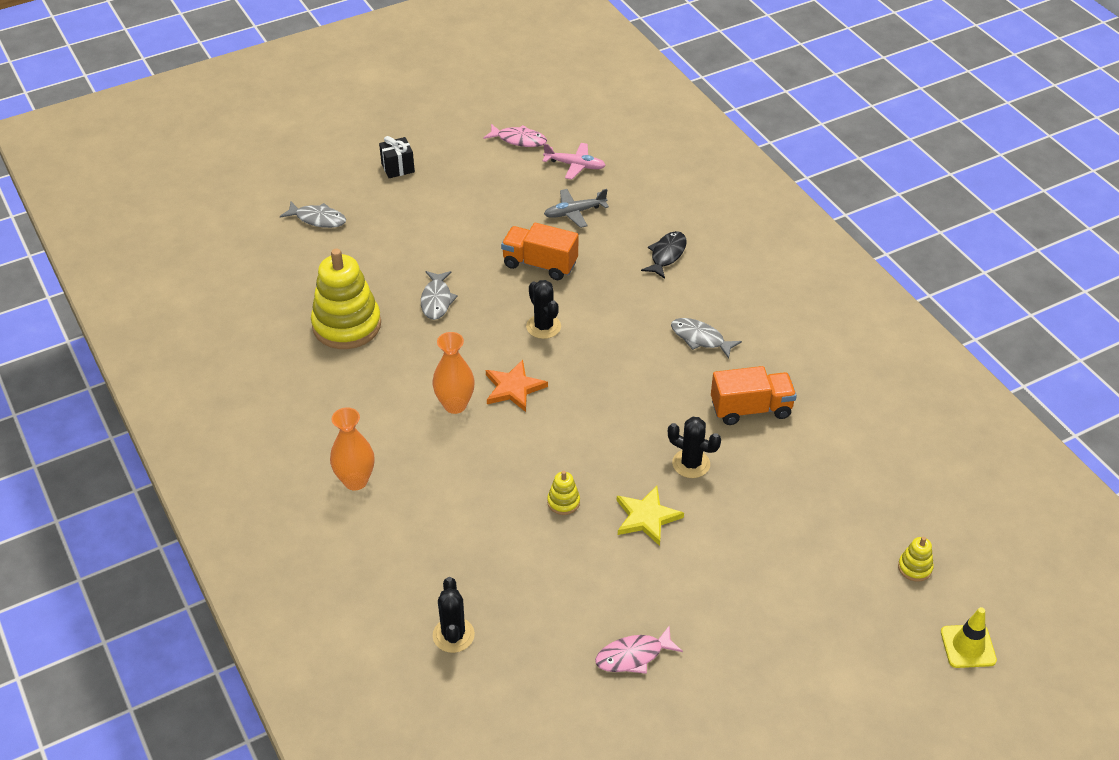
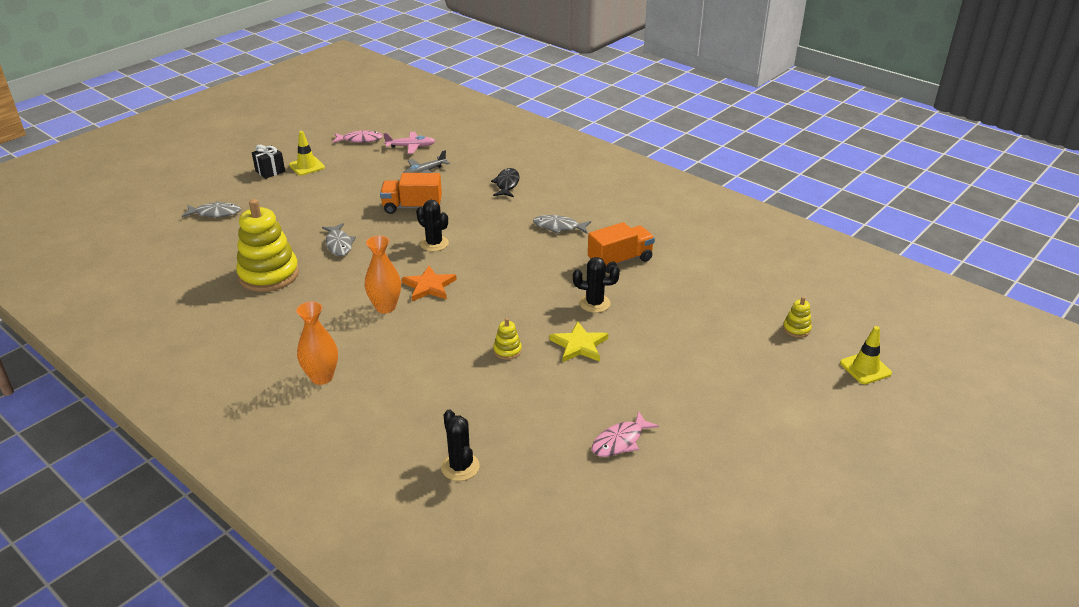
camera: 20 degrees left, 10 degrees down
none -> yellow traffic cone [289,131,325,176]

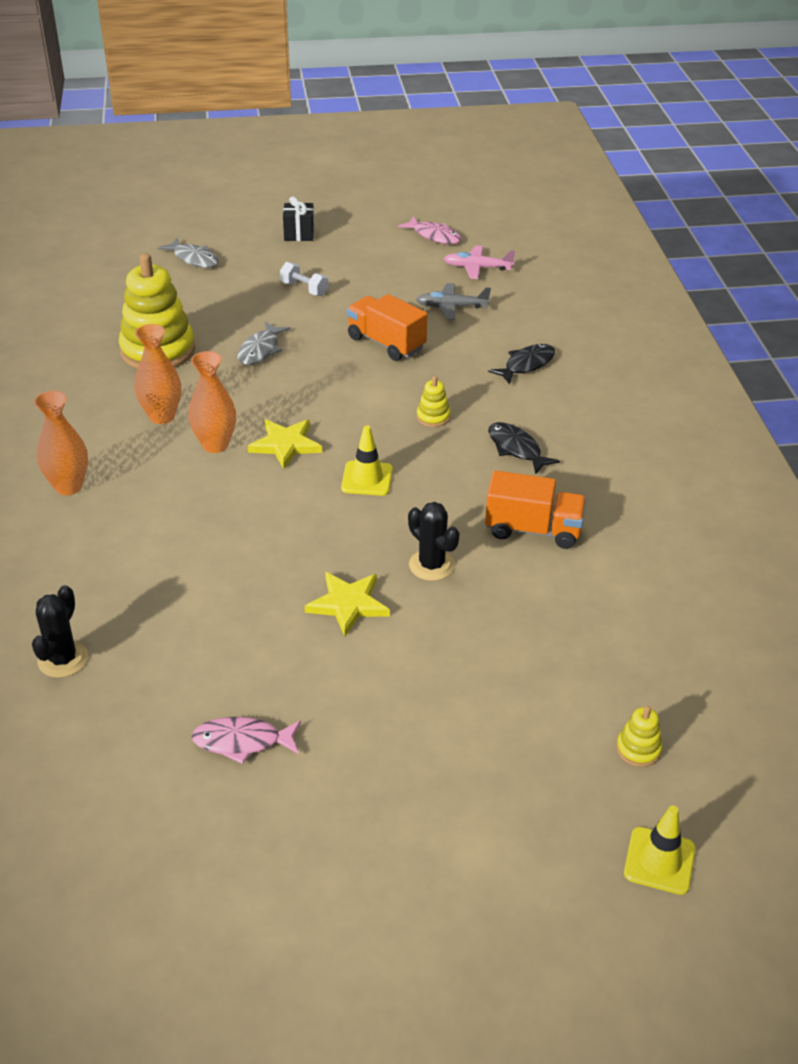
camera: 40 degrees right, 5 degrees up
yellow traffic cone [289,131,325,176] -> yellow traffic cone moved to [341,425,393,496]
pink plane [383,132,435,154] -> pink plane turned 150 degrees clockwise [444,246,515,279]
orange star [402,266,457,301] -> yellow star [248,420,322,469]
black cactus [416,200,449,251] -> none
yellow stacking toy [493,318,522,360] -> yellow stacking toy moved to [417,376,450,427]
grey fish [533,215,591,234] -> black fish [488,422,560,475]
none -> orange vase [134,324,181,424]
none -> white dumbbell [280,262,328,296]

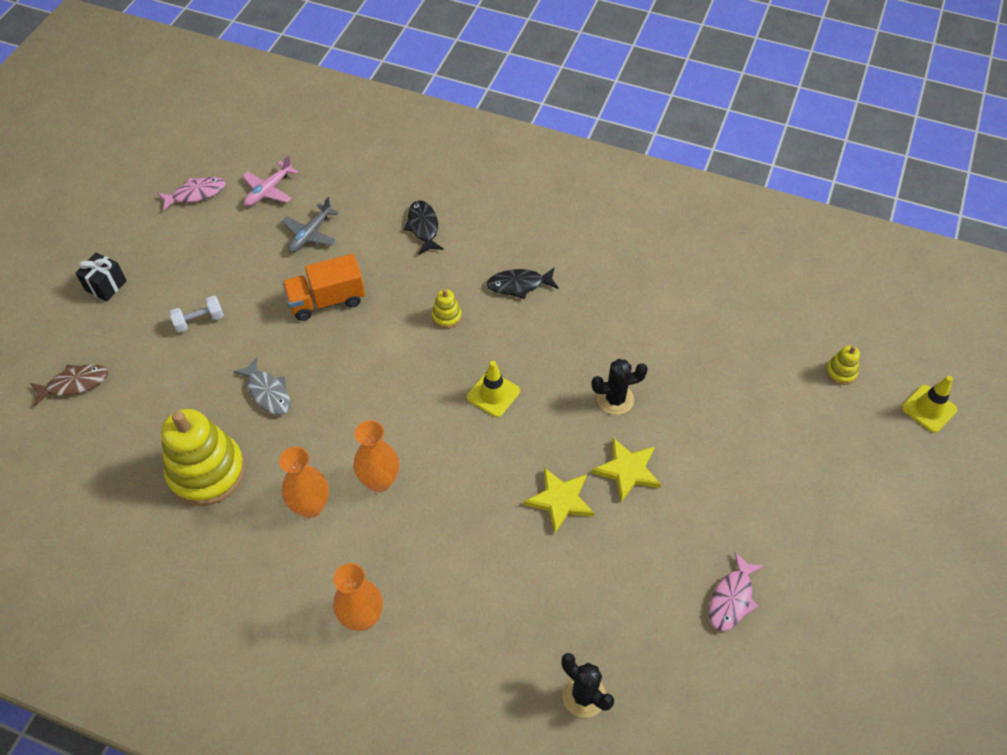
camera: 60 degrees left, 15 degrees up
grey fish [158,238,218,268] -> brown fish [30,364,108,407]
yellow star [248,420,322,469] -> yellow star moved to [524,467,594,534]
orange truck [485,470,587,549] -> none

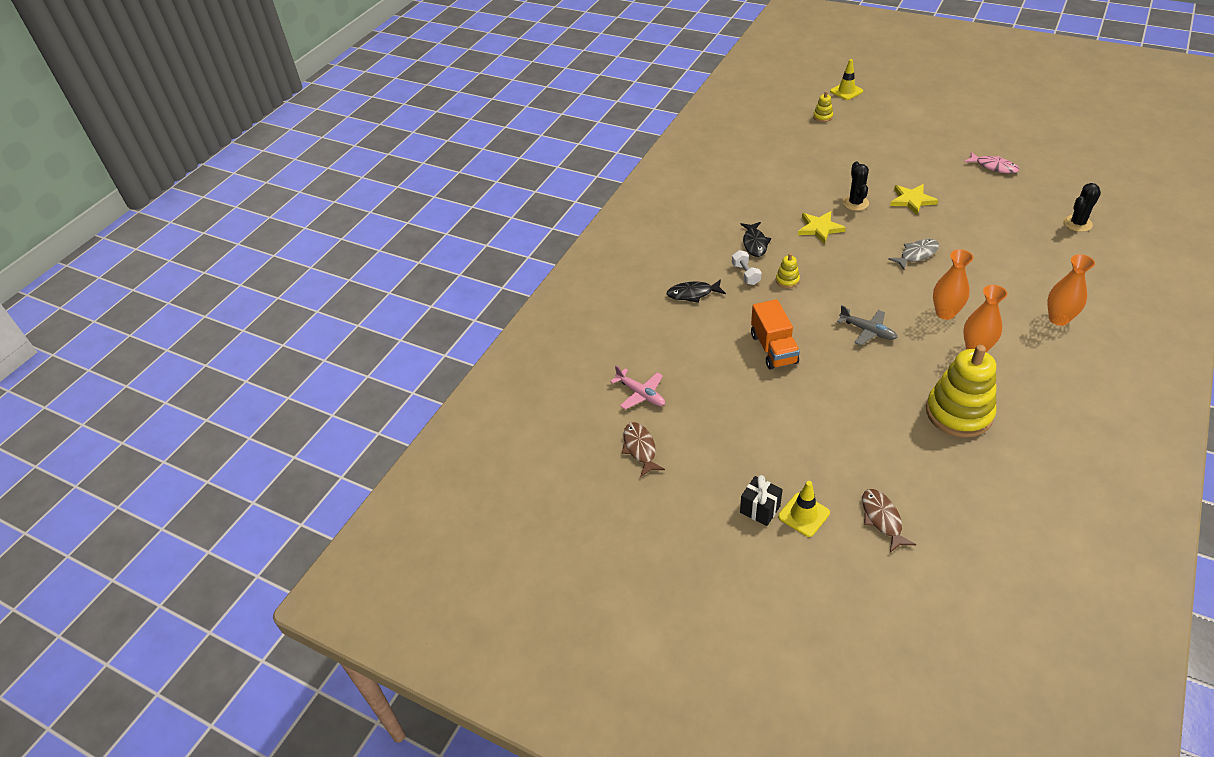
camera: 80 degrees left, 10 degrees down
pink fish [157,177,225,211] -> brown fish [622,422,665,477]
white dumbbell [169,296,224,333] -> white dumbbell moved to [732,250,762,285]
grey fish [233,357,290,415] -> grey fish moved to [888,239,939,270]
grey plane [282,197,339,253] -> grey plane moved to [837,305,898,346]
yellow traffic cone [467,361,520,417] -> yellow traffic cone moved to [778,481,830,537]
yellow star [524,467,594,534] -> yellow star moved to [798,211,846,244]

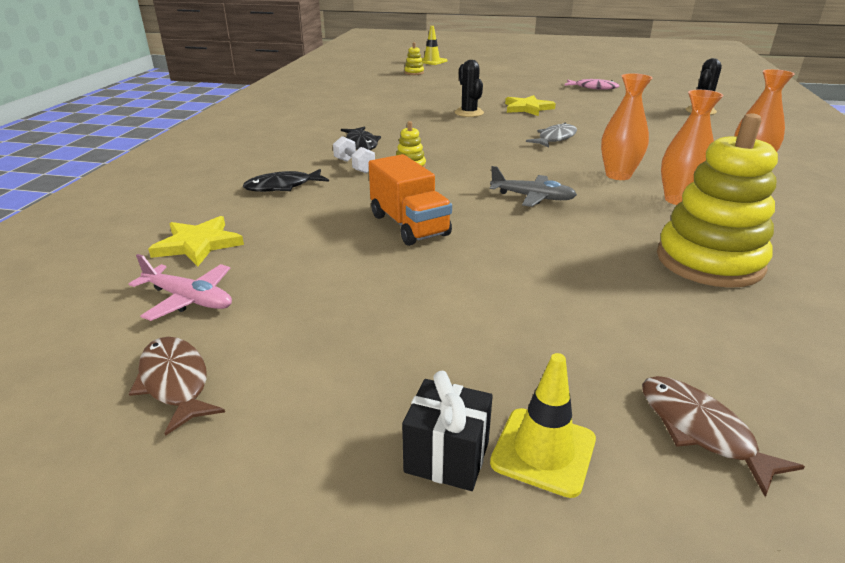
camera: 20 degrees left, 15 degrees down
yellow star [798,211,846,244] -> yellow star moved to [148,216,244,266]

